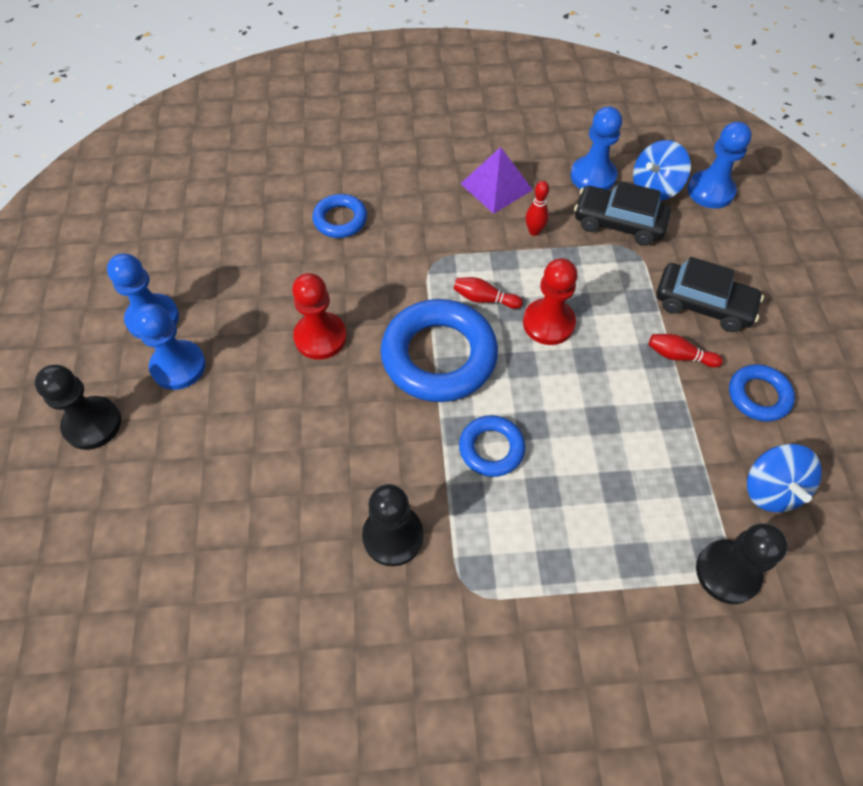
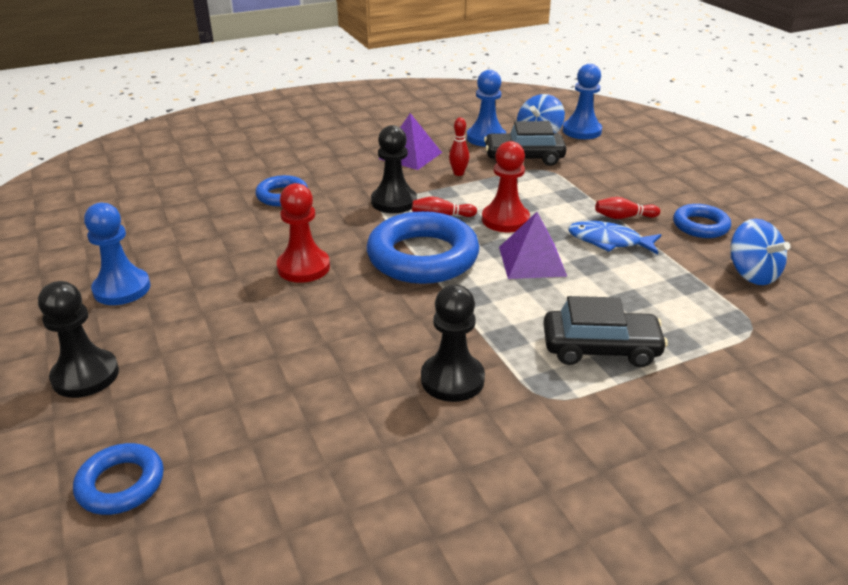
camera: 20 degrees left, 25 degrees down
blue pawn [133,304,206,390] -> none
blue ring [459,415,525,477] -> blue ring moved to [73,443,164,515]
black car [657,257,764,332] -> black car moved to [543,296,668,367]
black pawn [696,523,788,604] -> black pawn moved to [371,125,417,213]
none -> purple pyramid [499,212,567,279]
none -> blue fish [568,221,661,254]

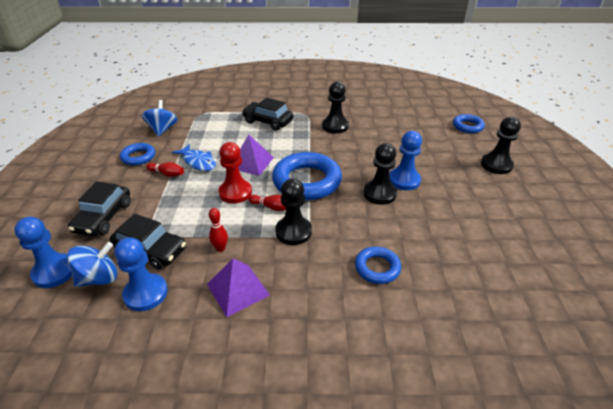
camera: 155 degrees left, 5 degrees up
blue pawn [84,203,150,305] -> blue pawn moved to [390,131,422,190]
red pawn [277,183,330,283] -> black pawn [363,143,397,205]
none -> black car [68,182,131,236]

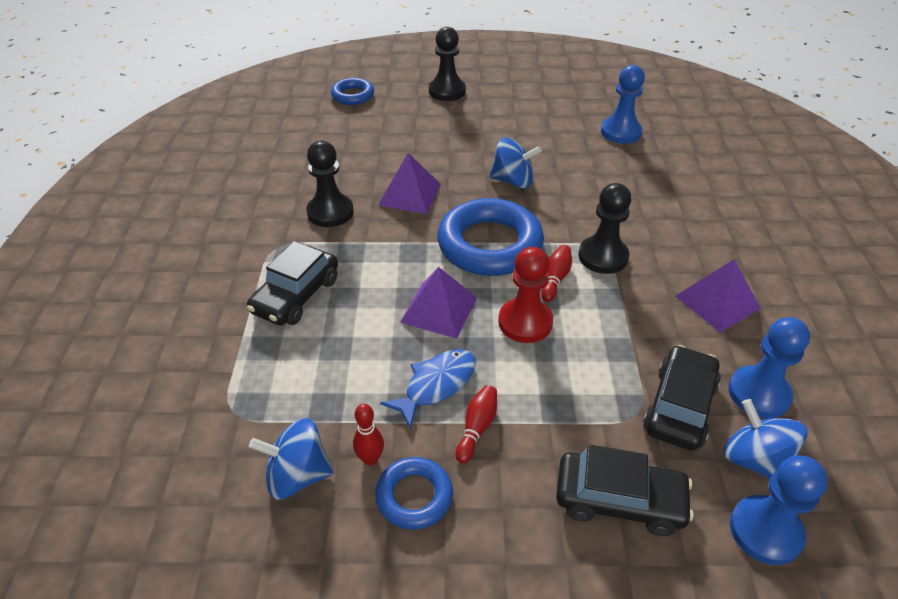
camera: 90 degrees left, 5 degrees up
red bowling pin [209,208,228,252] -> red bowling pin moved to [353,404,384,466]
blue ring [355,246,401,284] -> none
black pawn [363,143,397,205] -> blue spinning top [489,137,542,188]
blue pawn [390,131,422,190] -> blue pawn moved to [601,65,645,144]
none -> purple pyramid [378,153,441,214]

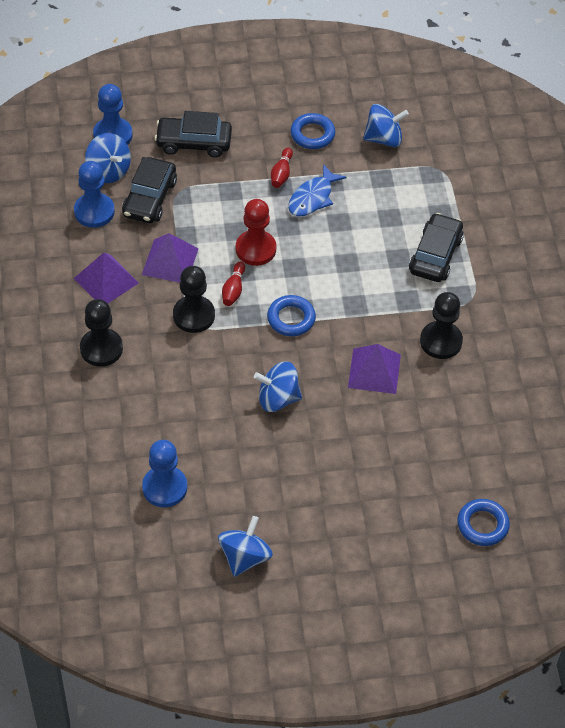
camera: 170 degrees right, 10 degrees up
red bowling pin [353,404,384,466] -> none
purple pyramid [400,267,477,339] -> purple pyramid moved to [142,233,199,283]
black pawn [429,27,466,101] -> black pawn moved to [80,299,123,367]
blue ring [437,198,544,276] -> blue ring [267,295,316,336], size x0.53
none -> blue spinning top [218,516,273,577]

